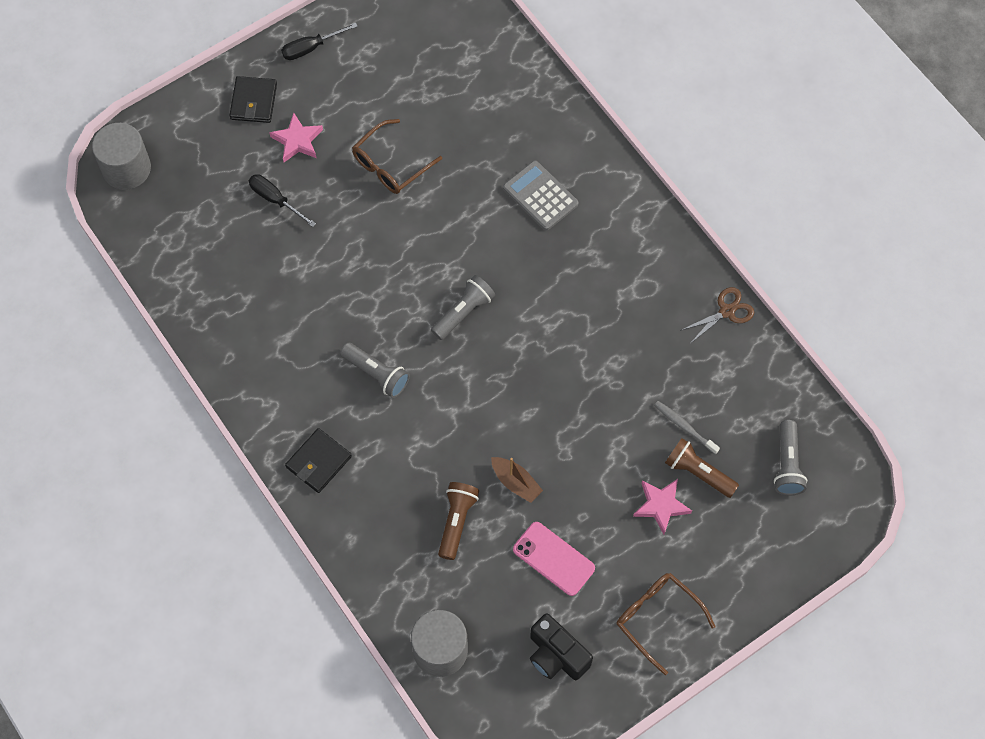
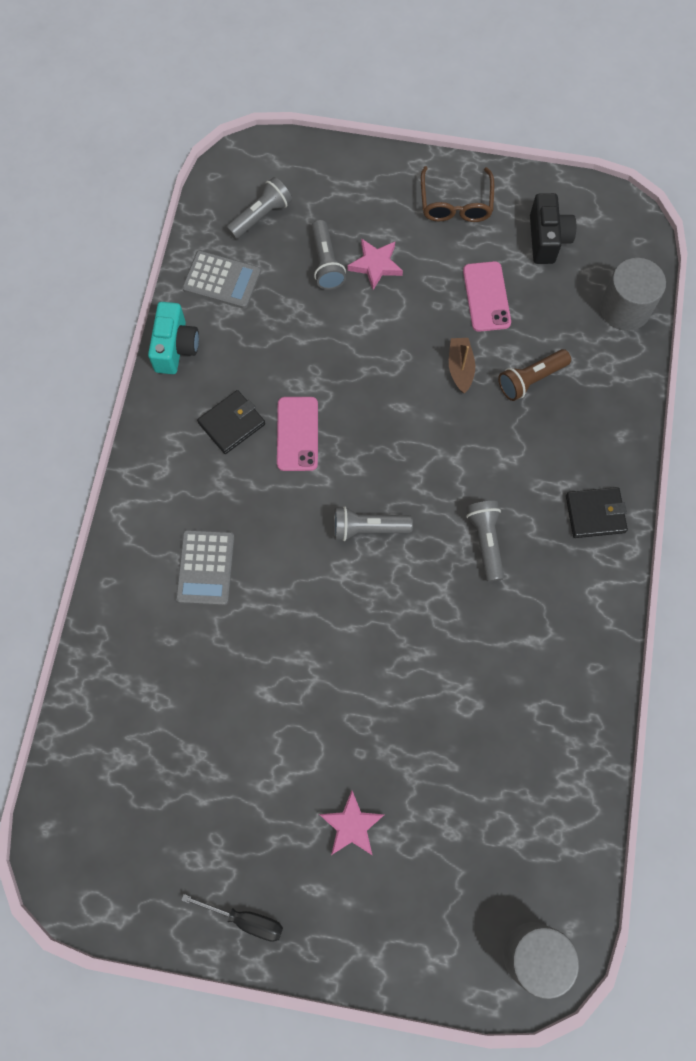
camera: 135 degrees left, 5 degrees up
black wallet [229,76,277,123] -> black wallet moved to [197,390,265,454]
black screwdriver [249,174,316,227] -> none
brown glasses [352,119,442,194] -> none
grey toothbrush [654,401,720,454] -> none
brown flashlight [665,438,739,498] -> grey flashlight [311,220,346,290]
brown scissors [680,287,754,343] -> turquoise camera [148,302,199,374]
none -> grey calculator [182,251,261,309]
none -> pink phone [277,397,318,471]

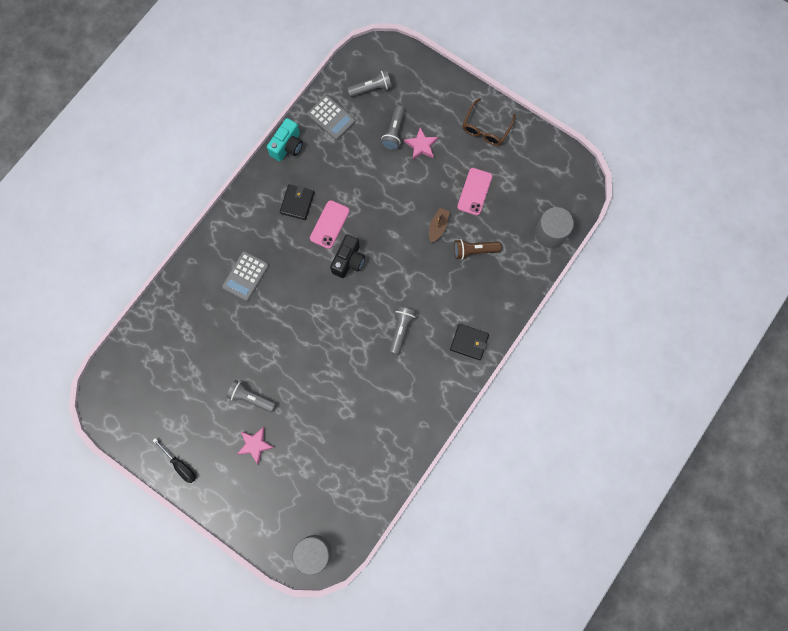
camera: 25 degrees right, 5 degrees up
black wallet [197,390,265,454] -> black wallet turned 60 degrees counterclockwise [280,184,314,220]
grey flashlight [334,506,413,541] -> grey flashlight moved to [227,380,276,413]
black camera [530,193,576,264] -> black camera moved to [330,234,365,278]

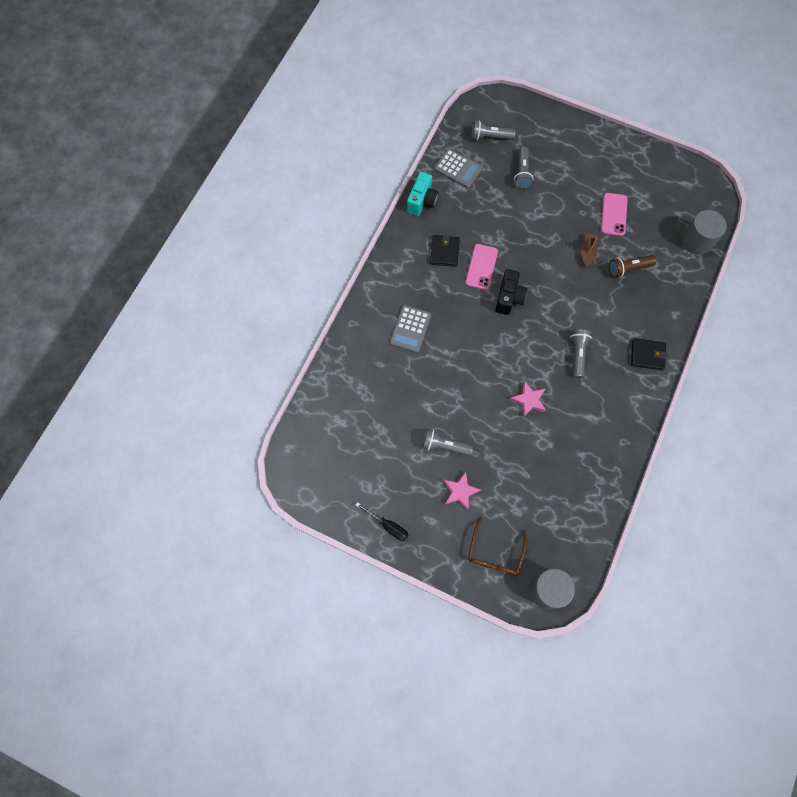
camera: 10 degrees left, 5 degrees down
grey flashlight [347,70,392,97] -> grey flashlight turned 150 degrees counterclockwise [471,120,515,141]
pink star [404,127,438,160] -> pink star moved to [510,381,546,418]
brown glasses [462,98,516,146] -> brown glasses moved to [468,517,527,576]

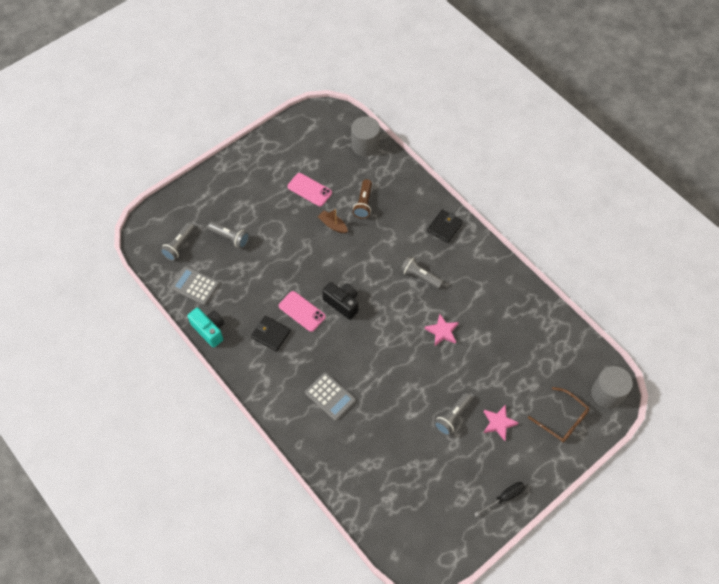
camera: 65 degrees left, 10 degrees down
grey calculator [434,149,483,188] -> grey calculator turned 120 degrees counterclockwise [171,266,220,305]

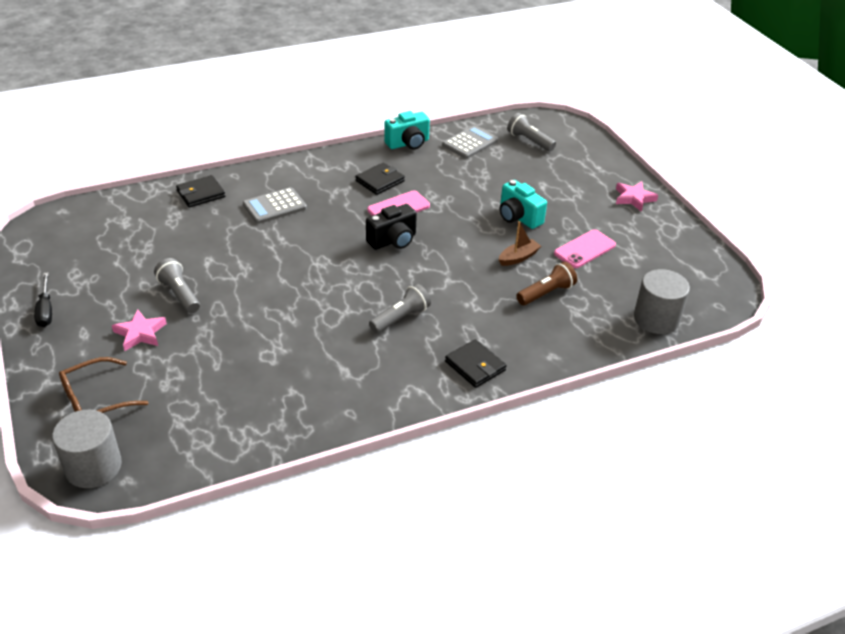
camera: 105 degrees right, 20 degrees down
grey flashlight [208,221,249,249] -> none
brown flashlight [353,179,372,219] -> brown flashlight turned 120 degrees clockwise [516,261,577,305]
pink star [425,314,459,346] -> pink star moved to [616,181,658,212]
none -> black wallet [176,175,225,207]
none -> turquoise camera [500,180,547,229]

